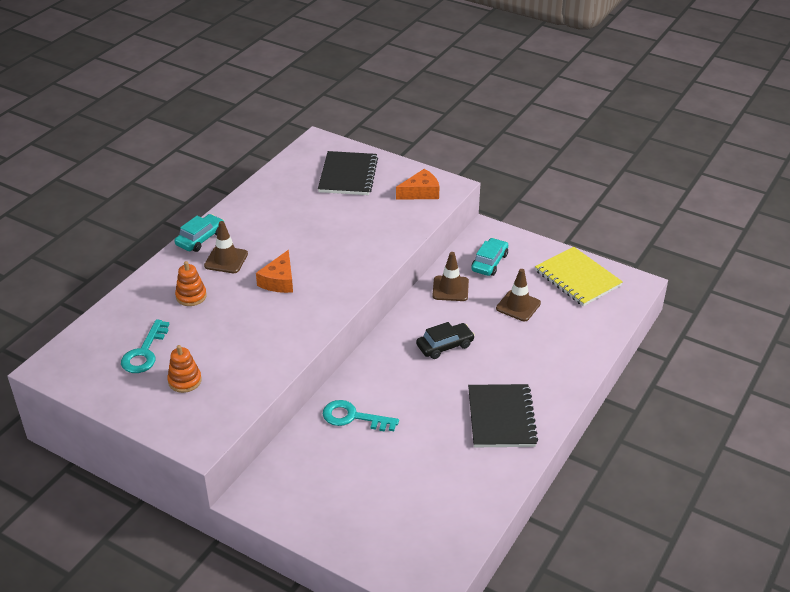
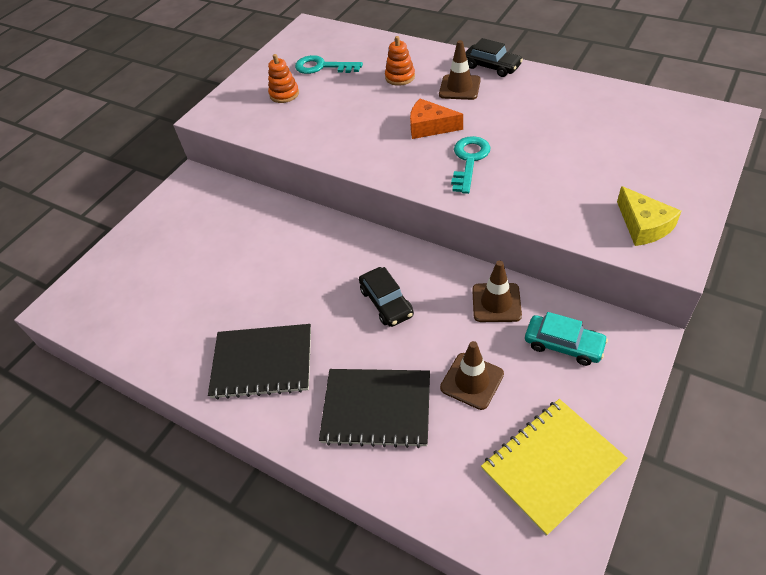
camera: 95 degrees right, 10 degrees up
turquoise car [174,214,224,252] -> black car [465,38,523,77]
black notebook [318,151,378,195] -> black notebook moved to [319,369,430,448]
turquoise key [323,400,399,432] -> turquoise key moved to [451,136,491,194]
orange cheese [396,169,439,200] -> yellow cheese [617,186,682,246]

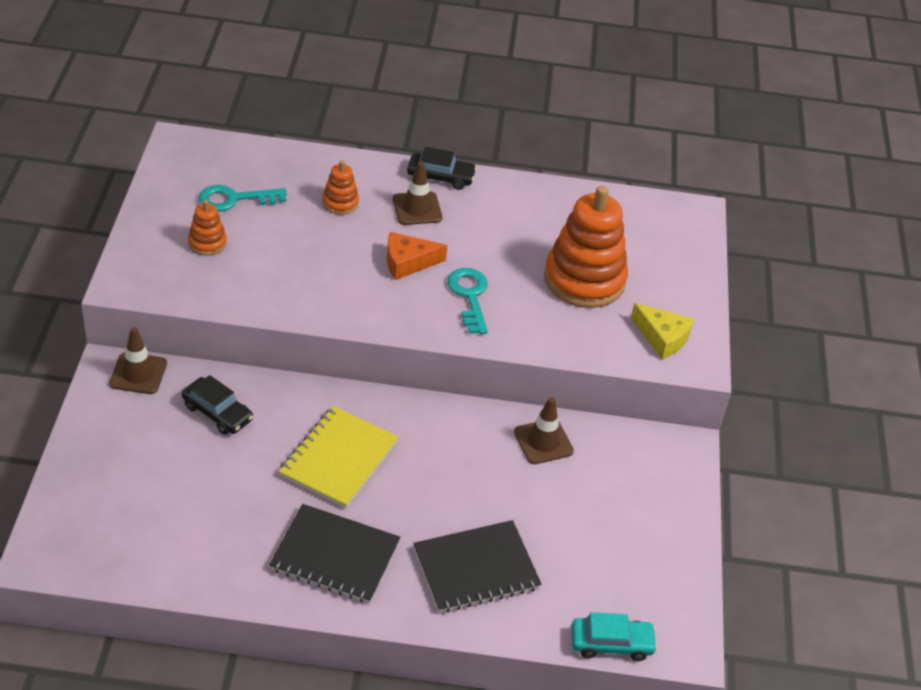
camera: 35 degrees left, 5 degrees down
black notebook [208,324,311,399] -> black notebook turned 45 degrees clockwise [269,504,401,603]
black car [359,267,414,327] -> black car moved to [182,375,253,435]
brown traffic cone [440,341,504,410] -> brown traffic cone moved to [109,327,167,394]
yellow notebook [481,399,627,536] -> yellow notebook moved to [279,406,399,508]
turquoise car [525,312,608,366] -> turquoise car moved to [571,612,658,661]
none -> orange stacking toy [544,186,628,308]

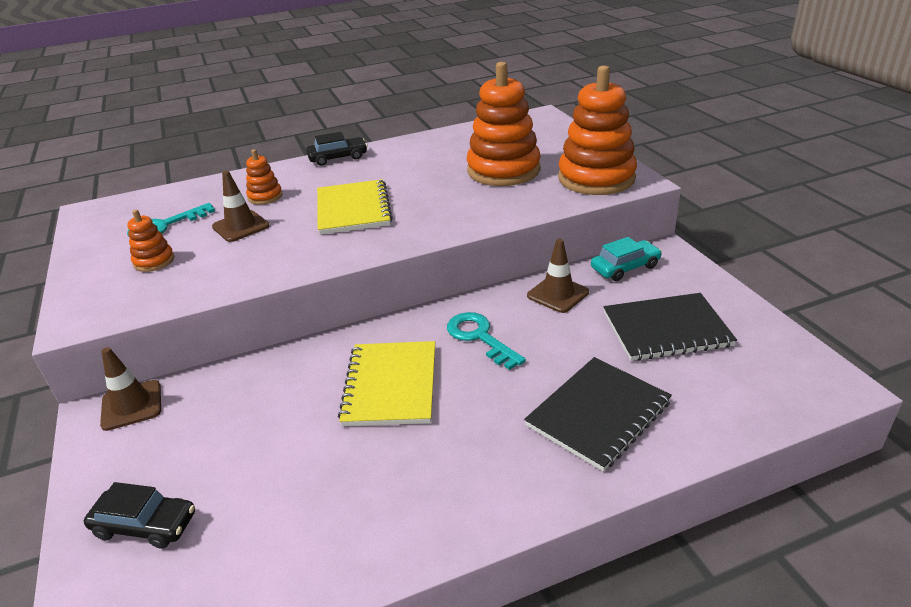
camera: 20 degrees left, 10 degrees down
black car [182,375,253,435] -> black car moved to [84,482,195,549]
black notebook [269,504,401,603] -> black notebook moved to [603,293,737,361]
orange cheese [387,232,448,280] -> yellow notebook [317,179,393,235]
brown traffic cone [393,161,442,225] -> brown traffic cone moved to [212,171,270,242]
turquoise key [447,268,488,334] -> turquoise key moved to [447,312,526,370]
turquoise car [571,612,658,661] -> turquoise car moved to [591,237,662,281]
yellow cheese [631,303,694,359] -> orange stacking toy [558,65,637,195]

